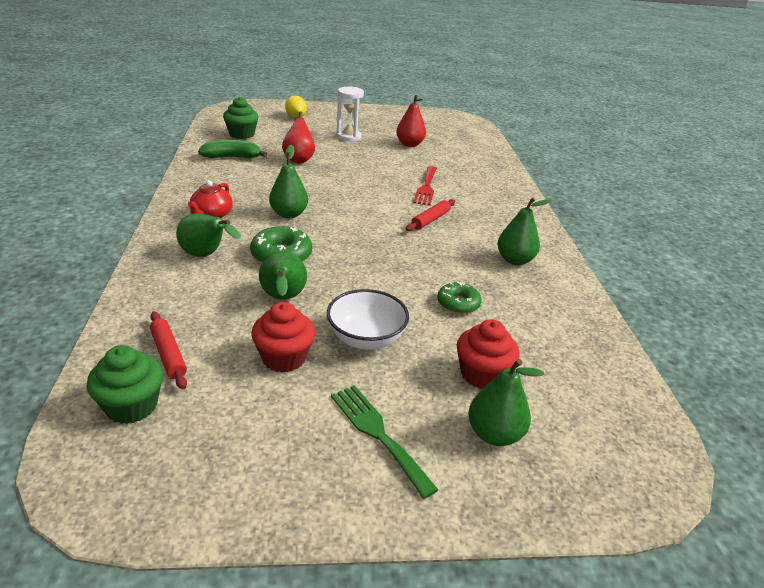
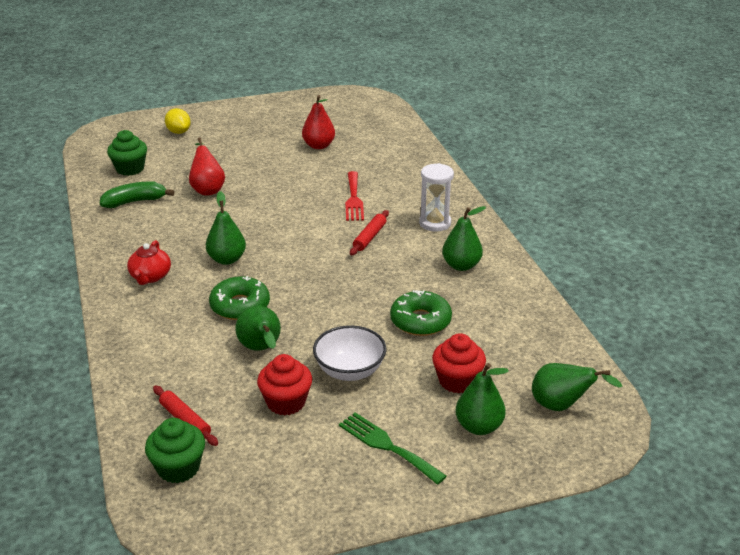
camera: 10 degrees left, 0 degrees up
green pear [176,213,241,257] -> green pear moved to [532,363,622,411]
white hourglass [337,87,364,142] -> white hourglass moved to [419,163,454,232]
green donut [437,282,482,314] -> green donut [390,290,452,336], size x1.50

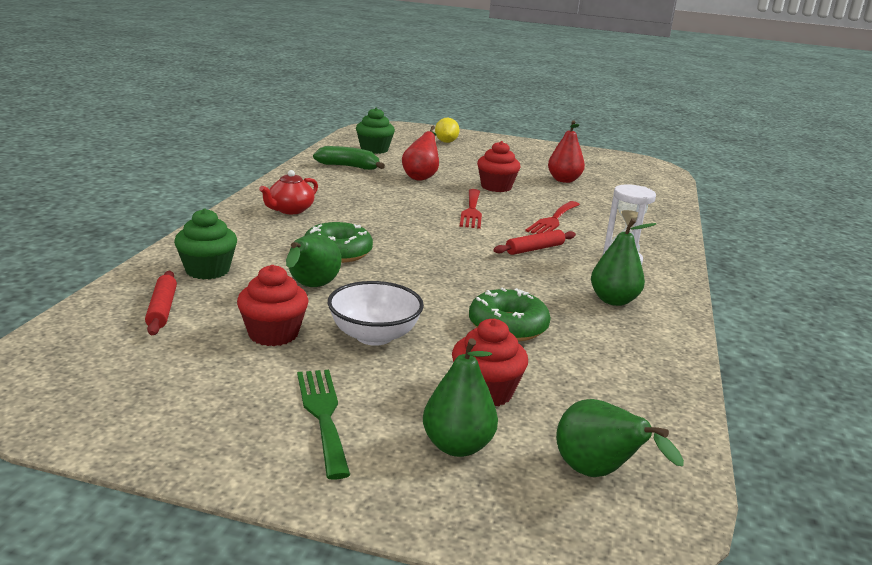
camera: 30 degrees right, 10 degrees down
green cupcake [145,418,205,483] -> green cupcake moved to [174,208,237,280]
green pear [206,191,246,265] -> none
none -> red fork [459,189,482,229]
none -> red cupcake [477,141,520,192]

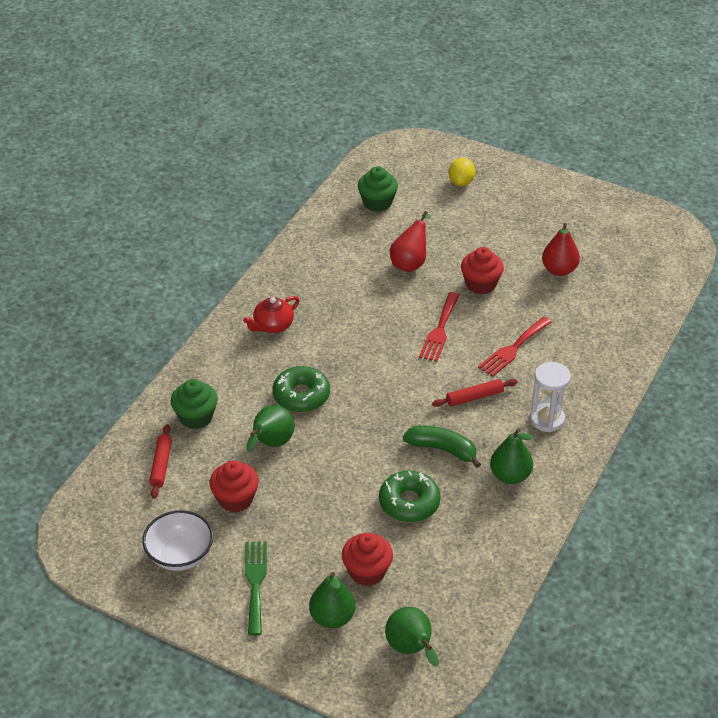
camera: 15 degrees right, 20 degrees up
green banana [313,146,385,170] -> green banana moved to [403,425,481,468]
white bowl [328,281,424,346] -> white bowl moved to [142,510,213,571]

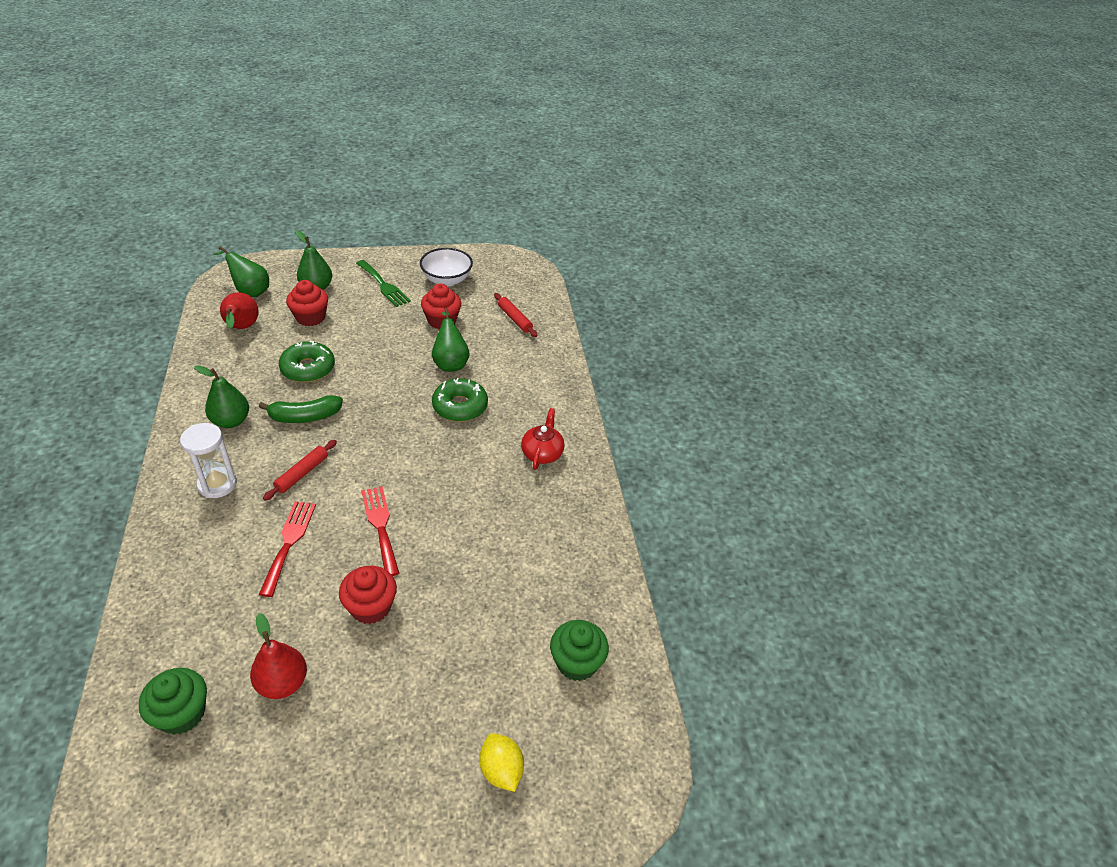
camera: 140 degrees right, 0 degrees up
green cupcake [171,379,218,429] -> green cupcake moved to [139,668,207,735]
red pear [390,211,431,272] -> red pear moved to [220,292,259,329]

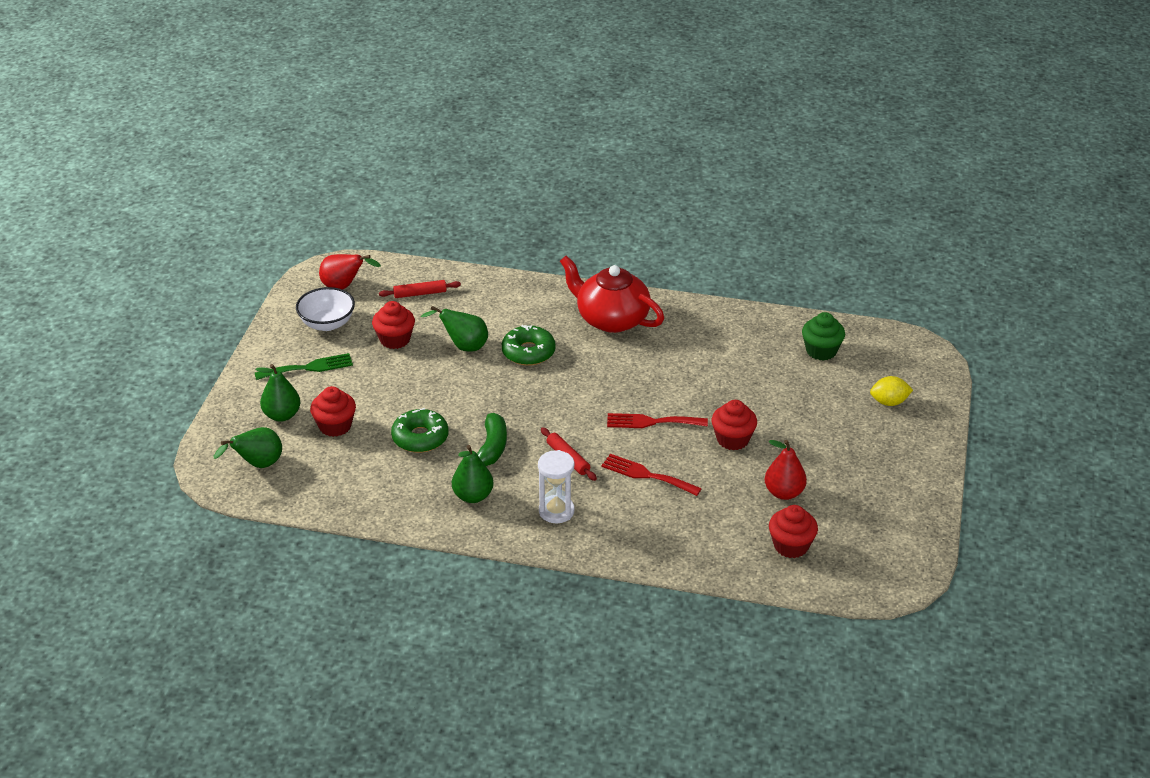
camera: 65 degrees left, 5 degrees down
green cupcake [139,668,207,735] -> red cupcake [769,505,818,558]
red pear [220,292,259,329] -> red pear moved to [319,254,381,290]
red teapot [521,408,565,470] -> red teapot [560,256,664,333], size x1.88

